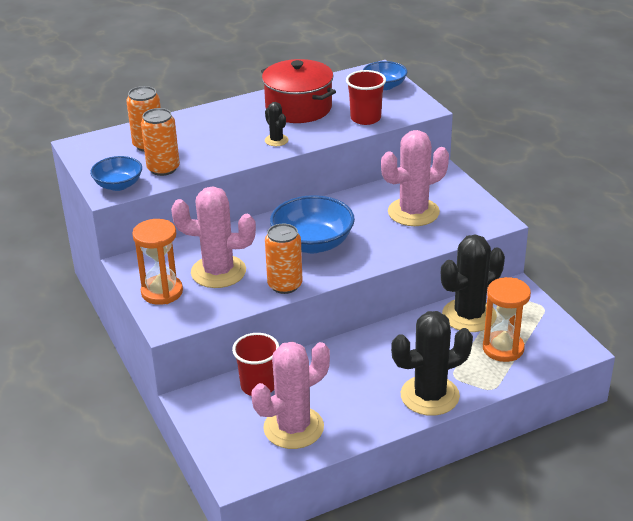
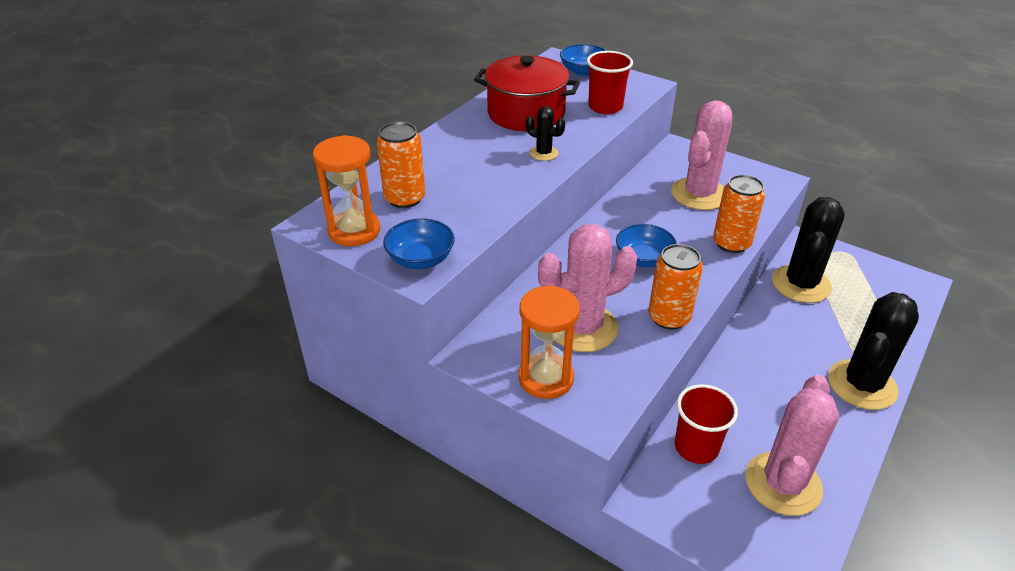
camera: 30 degrees left, 5 degrees up
orange can [141,108,180,176] -> orange can moved to [713,175,765,253]
blue bowl [270,195,355,253] -> blue bowl [616,224,677,267], size x0.61
orange hourglass [483,277,531,362] -> orange hourglass moved to [313,135,380,246]

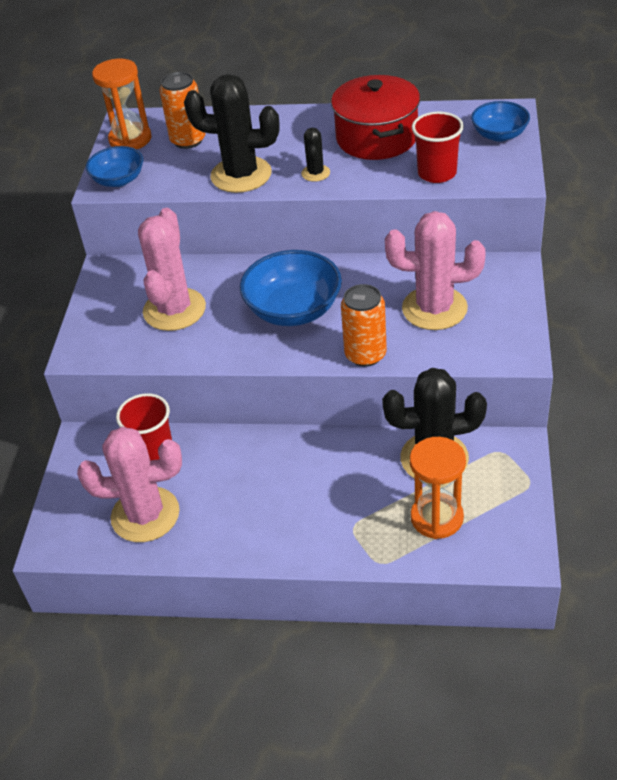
camera: 65 degrees right, 5 degrees up
orange hourglass [519,285,580,399] -> orange hourglass moved to [410,437,466,539]
pink cactus [538,224,638,352] -> pink cactus turned 60 degrees clockwise [138,208,206,331]
blue bowl [616,224,677,267] -> blue bowl [240,250,342,326], size x1.65
orange can [648,244,703,330] -> none
black cactus [828,292,919,410] -> black cactus moved to [184,74,279,193]

